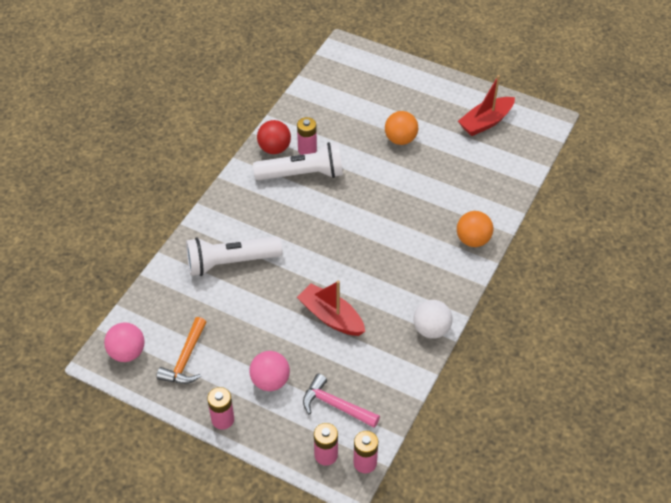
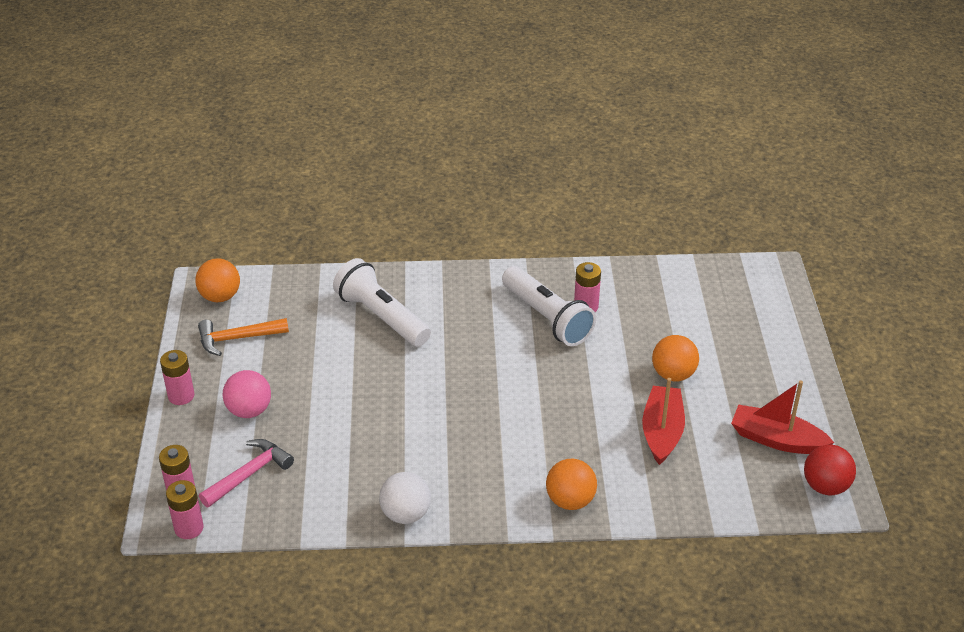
camera: 60 degrees right, 10 degrees down
pink ball [104,322,145,362] -> orange ball [195,259,240,302]
red ball [257,120,291,154] -> red ball moved to [804,445,856,495]
red boat [297,281,365,336] -> red boat moved to [642,378,685,465]
pink hammer [303,374,380,428] -> pink hammer turned 45 degrees clockwise [199,439,294,507]

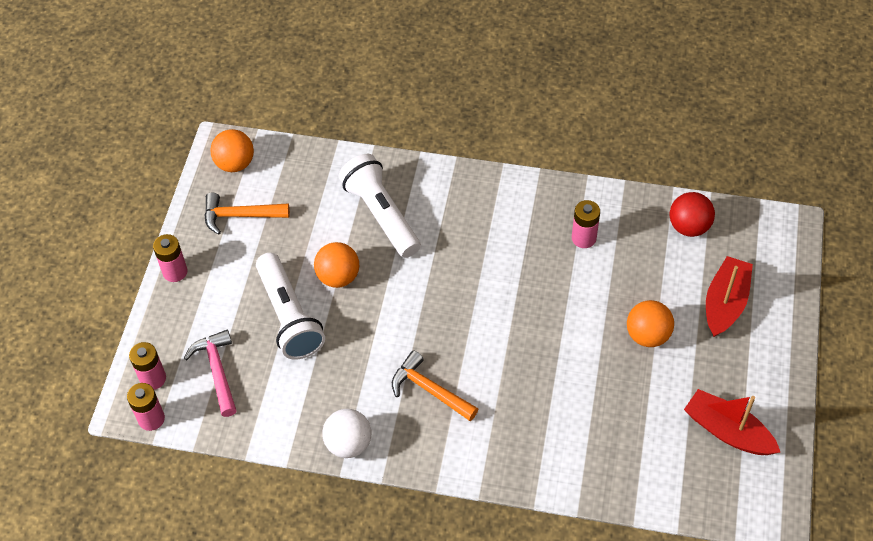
camera: 15 degrees right, 15 degrees up
pink hammer [199,439,294,507] -> pink hammer turned 75 degrees counterclockwise [184,330,237,417]
pink ball [222,370,271,418] -> none
white flashlight [502,266,596,346] -> white flashlight moved to [256,253,325,360]
orange ball [546,459,597,510] -> orange ball moved to [314,242,359,288]
red boat [642,378,685,465] -> red boat moved to [706,256,753,337]
red ball [804,445,856,495] -> red ball moved to [670,192,715,237]
none -> orange hammer [392,350,478,421]

